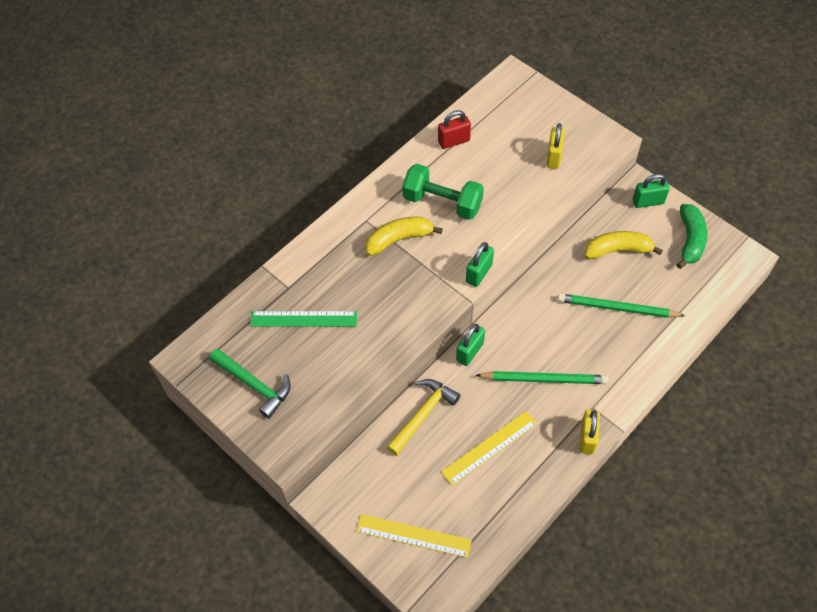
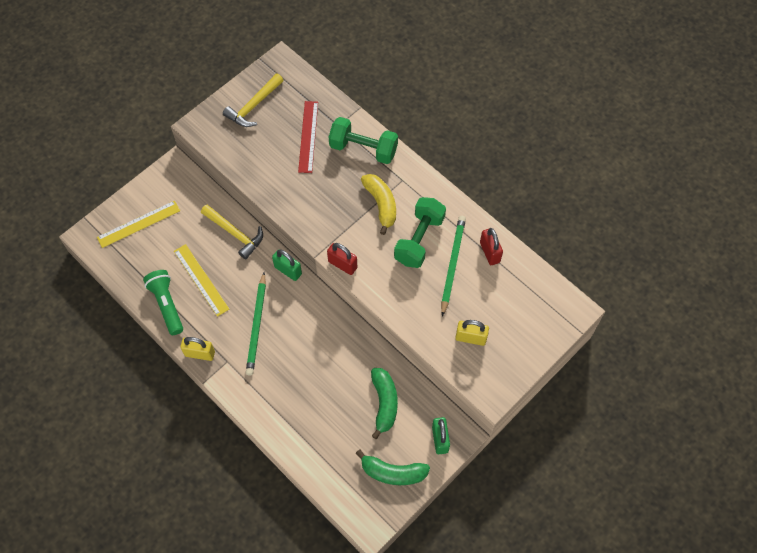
camera: 90 degrees right, 5 degrees up
green hammer [209,348,291,419] -> yellow hammer [223,73,284,127]
green ruler [250,311,357,327] -> red ruler [298,101,318,173]
yellow ruler [356,514,472,558] -> yellow ruler turned 45 degrees clockwise [97,201,180,248]
green padlock [466,242,494,287] -> red padlock [327,243,357,275]
green pencil [557,293,685,318] -> green pencil moved to [441,216,466,317]
yellow banana [585,231,663,259] -> green banana [371,368,398,439]
none -> green flashlight [143,270,183,335]
none -> green dumbbell [329,117,398,164]

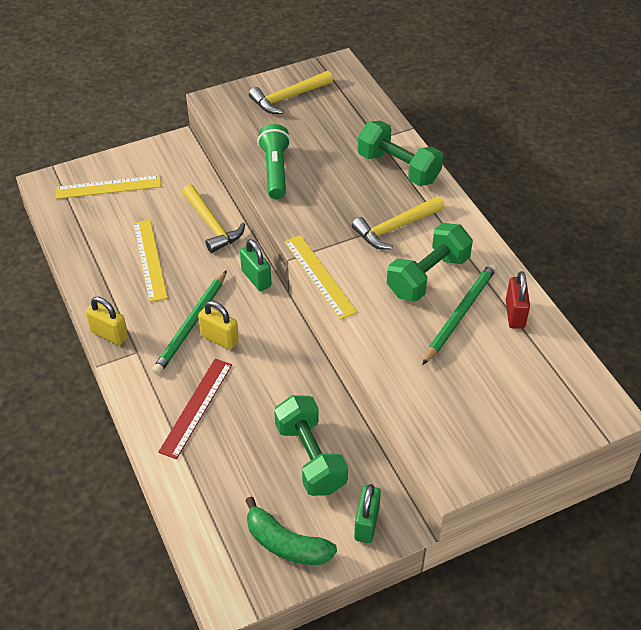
camera: 20 degrees right, 15 degrees down
green flashlight [143,270,183,335] -> green flashlight moved to [257,124,291,199]
red ruler [298,101,318,173] -> red ruler moved to [158,359,232,459]
red padlock [327,243,357,275] -> yellow ruler [284,235,357,320]
yellow banana [361,174,396,235] -> yellow hammer [352,196,445,250]
green banana [371,368,398,439] -> green dumbbell [274,395,348,496]
yellow padlock [455,320,489,346] -> yellow padlock moved to [198,301,239,350]

